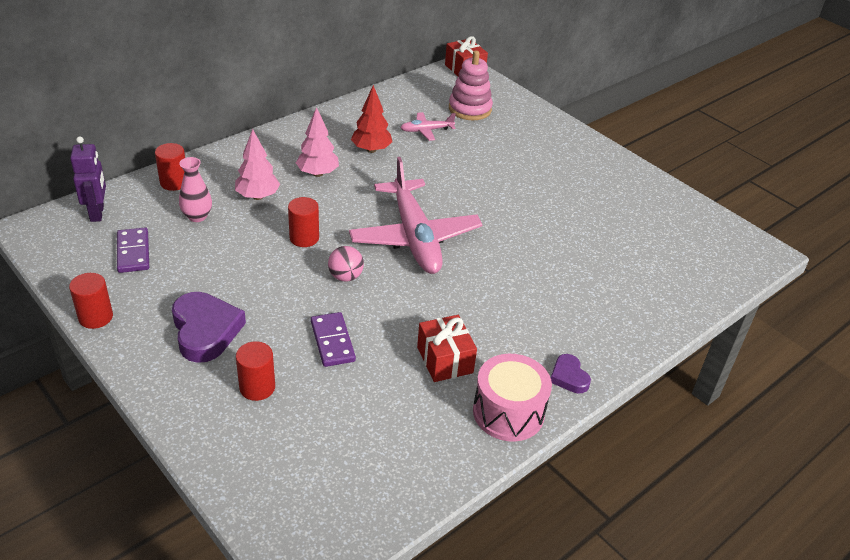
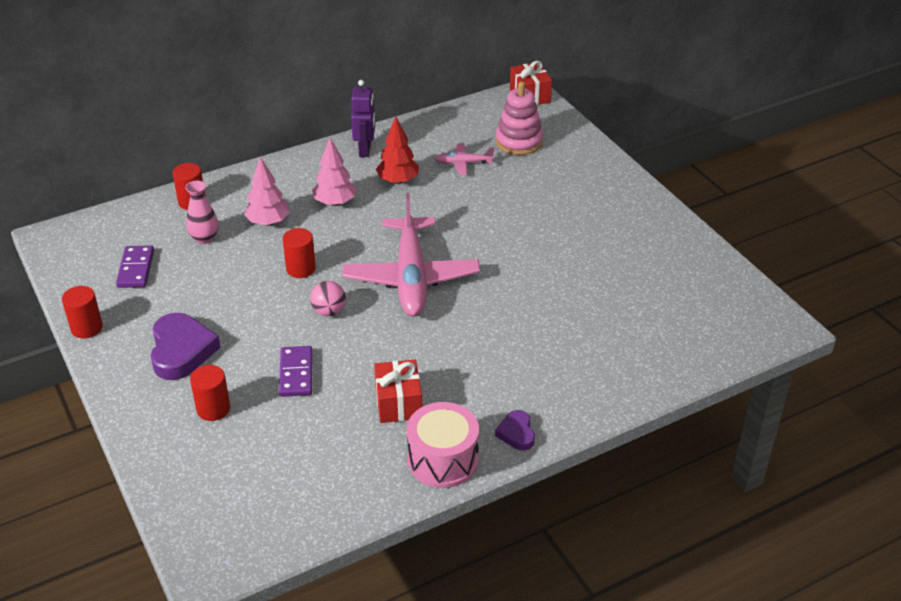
camera: 15 degrees right, 0 degrees up
purple robot [70,136,106,222] -> purple robot moved to [351,80,375,157]

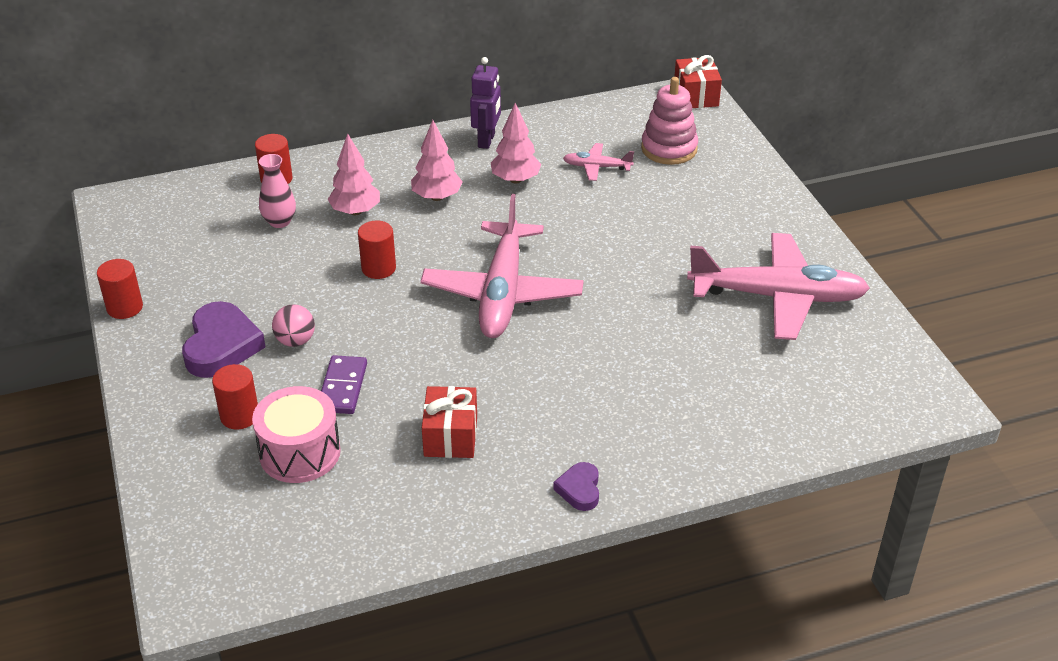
camera: 10 degrees right, 0 degrees up
purple domino [116,246,154,288] -> none
pink ball [310,281,346,316] -> pink ball moved to [272,304,315,347]
red tree [376,117,419,184] -> pink tree [491,103,542,184]
pink drum [407,402,479,488] -> pink drum moved to [252,386,341,483]
none -> pink plane [687,233,870,340]

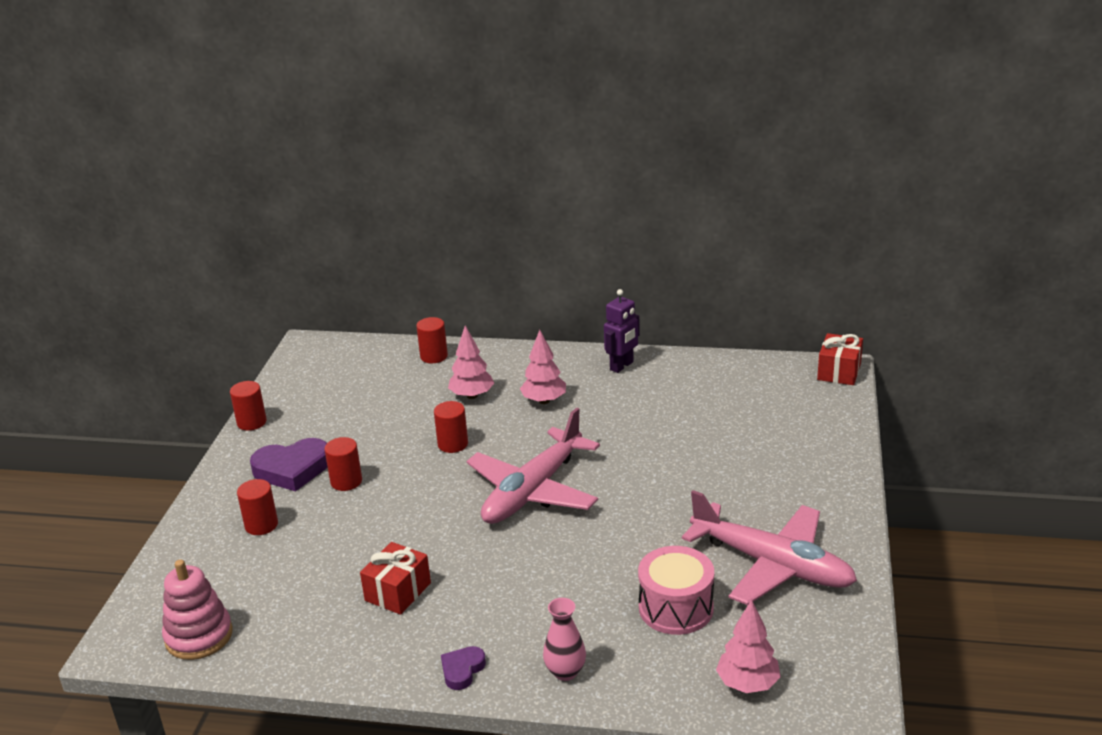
camera: 30 degrees right, 10 degrees down
purple heart [182,301,266,378] -> purple heart turned 45 degrees clockwise [250,438,327,491]
pink drum [252,386,341,483] -> pink drum moved to [638,546,714,635]
pink vase [259,154,296,228] -> pink vase moved to [543,598,586,681]
pink ball [272,304,315,347] -> red cylinder [325,437,362,491]
purple domino [321,355,367,414] -> none
pink tree [491,103,542,184] -> pink tree moved to [716,599,781,693]
pink plane [563,143,634,181] -> none
pink stacking toy [641,77,698,165] -> pink stacking toy moved to [162,559,233,660]

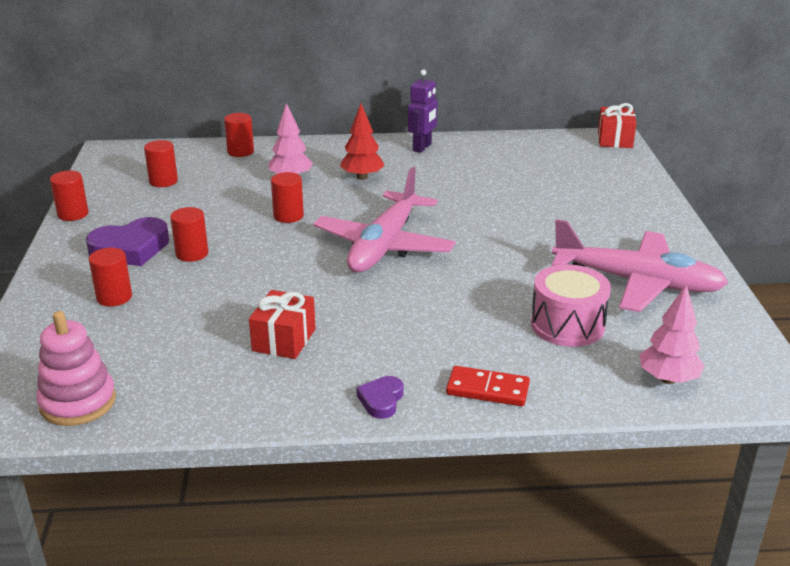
camera: 15 degrees left, 0 degrees up
pink tree [520,330,566,404] -> red tree [340,103,385,180]
pink vase [543,598,586,681] -> red domino [446,366,530,406]
none -> red cylinder [144,140,178,187]

